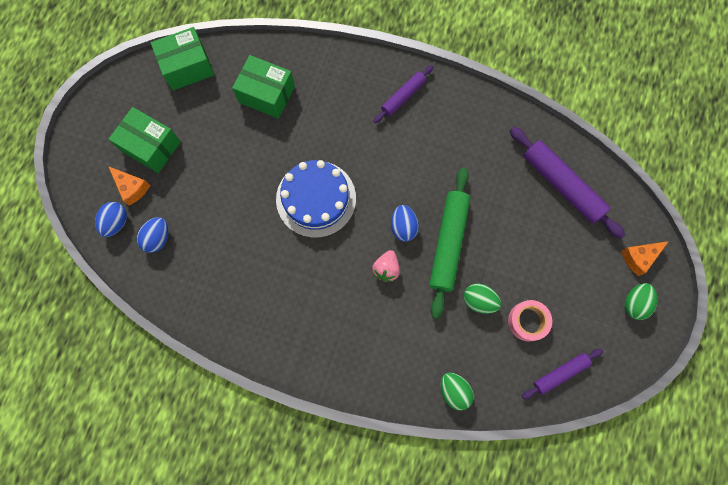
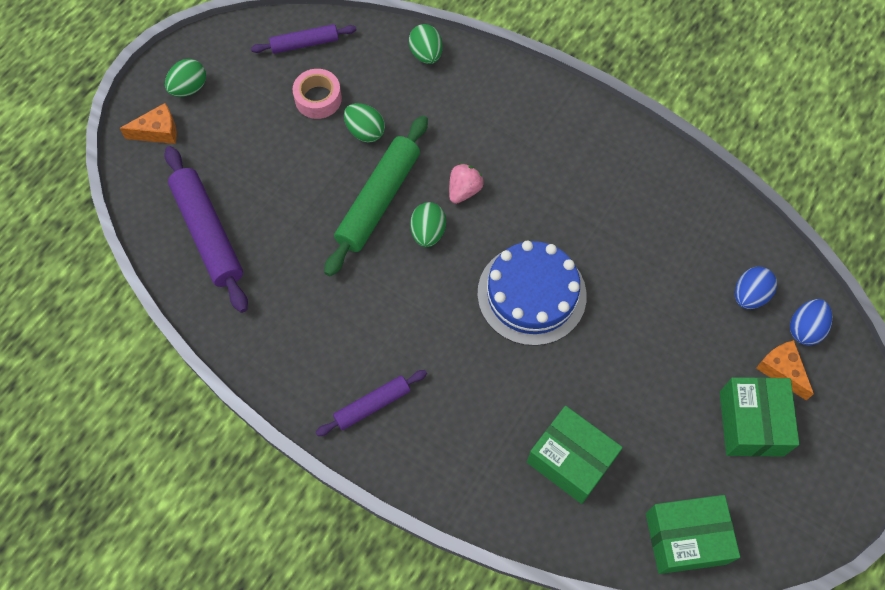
camera: 165 degrees left, 10 degrees down
green box [108,107,181,173] -> green box turned 45 degrees clockwise [720,377,799,457]
blue egg [391,205,419,241] -> green egg [410,202,446,247]

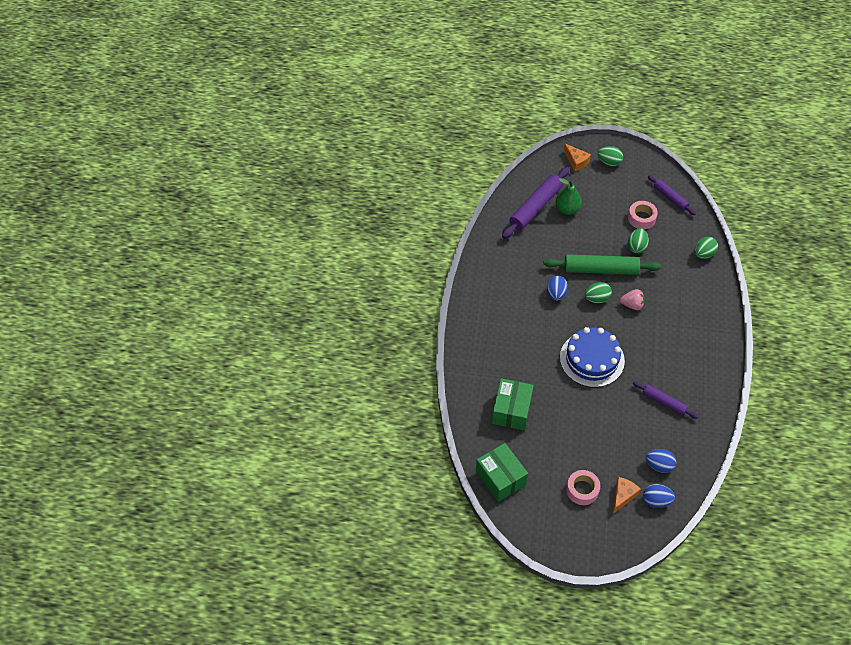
camera: 65 degrees right, 10 degrees down
purple rolling pin [315,370,427,436] -> purple rolling pin moved to [633,381,699,419]
green box [720,377,799,457] -> pink tape [566,470,600,505]
none -> blue egg [547,276,568,301]
none -> green pear [556,178,582,215]

